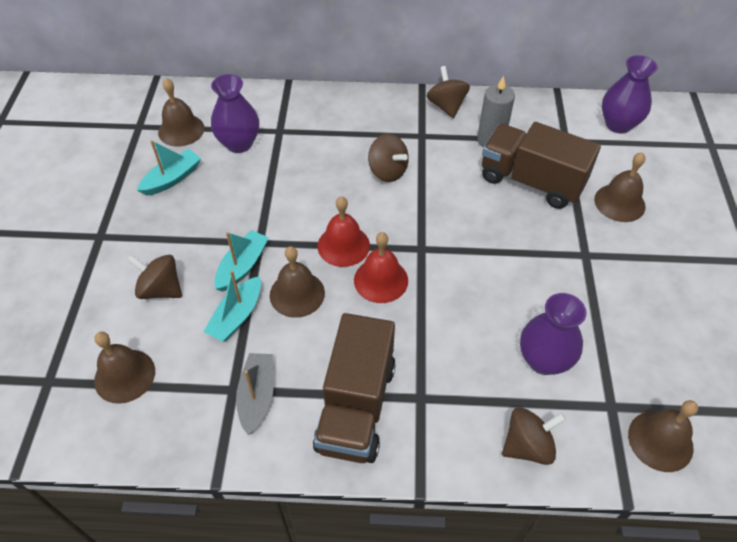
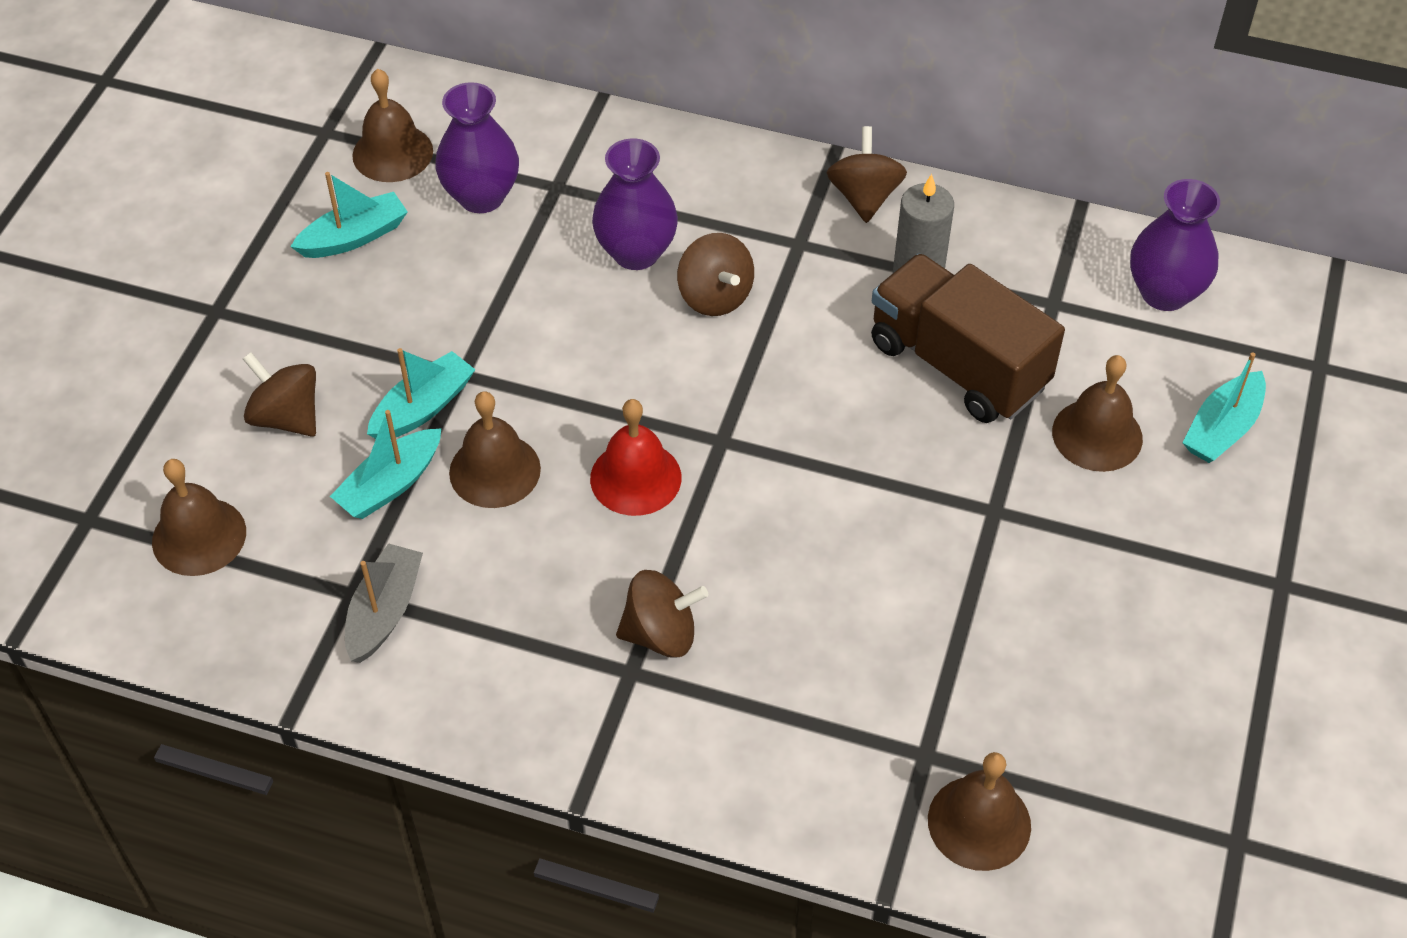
camera: 15 degrees right, 0 degrees up
brown truck [313,313,396,463] -> none
red bell [317,196,370,267] -> none
brown spinning top [502,407,566,465] -> brown spinning top moved to [616,570,708,658]
purple vase [520,293,587,375] -> purple vase moved to [592,138,678,270]
none -> turquoise boat [1182,352,1266,463]

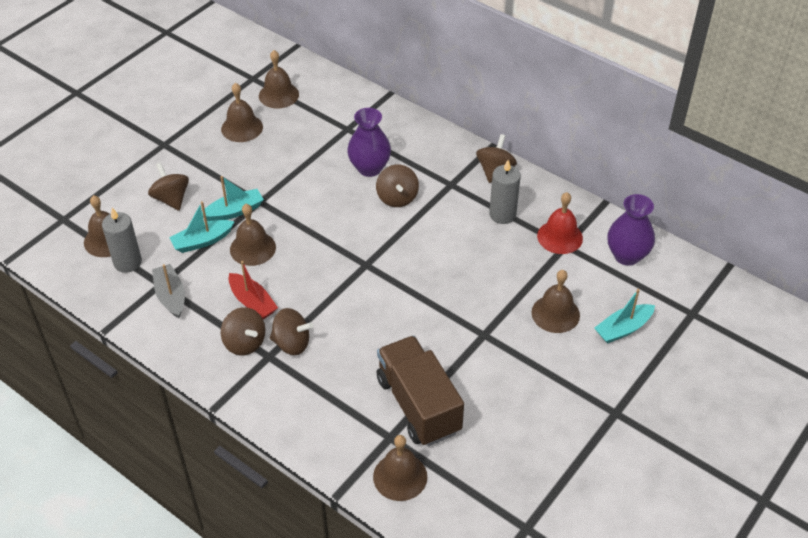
camera: 20 degrees right, 5 degrees down
turquoise boat [290,172,408,258] -> brown bell [221,83,263,142]
grey boat [345,543,423,663] -> grey boat turned 60 degrees counterclockwise [152,264,185,318]
purple vase [435,82,519,213] -> none
red bell [590,399,681,516] -> red bell moved to [537,192,583,254]
brown truck [871,253,1065,423] -> brown truck moved to [377,336,464,446]
none -> grey candle [102,208,142,273]
none -> brown spinning top [221,307,265,356]
none -> red boat [228,261,278,319]

